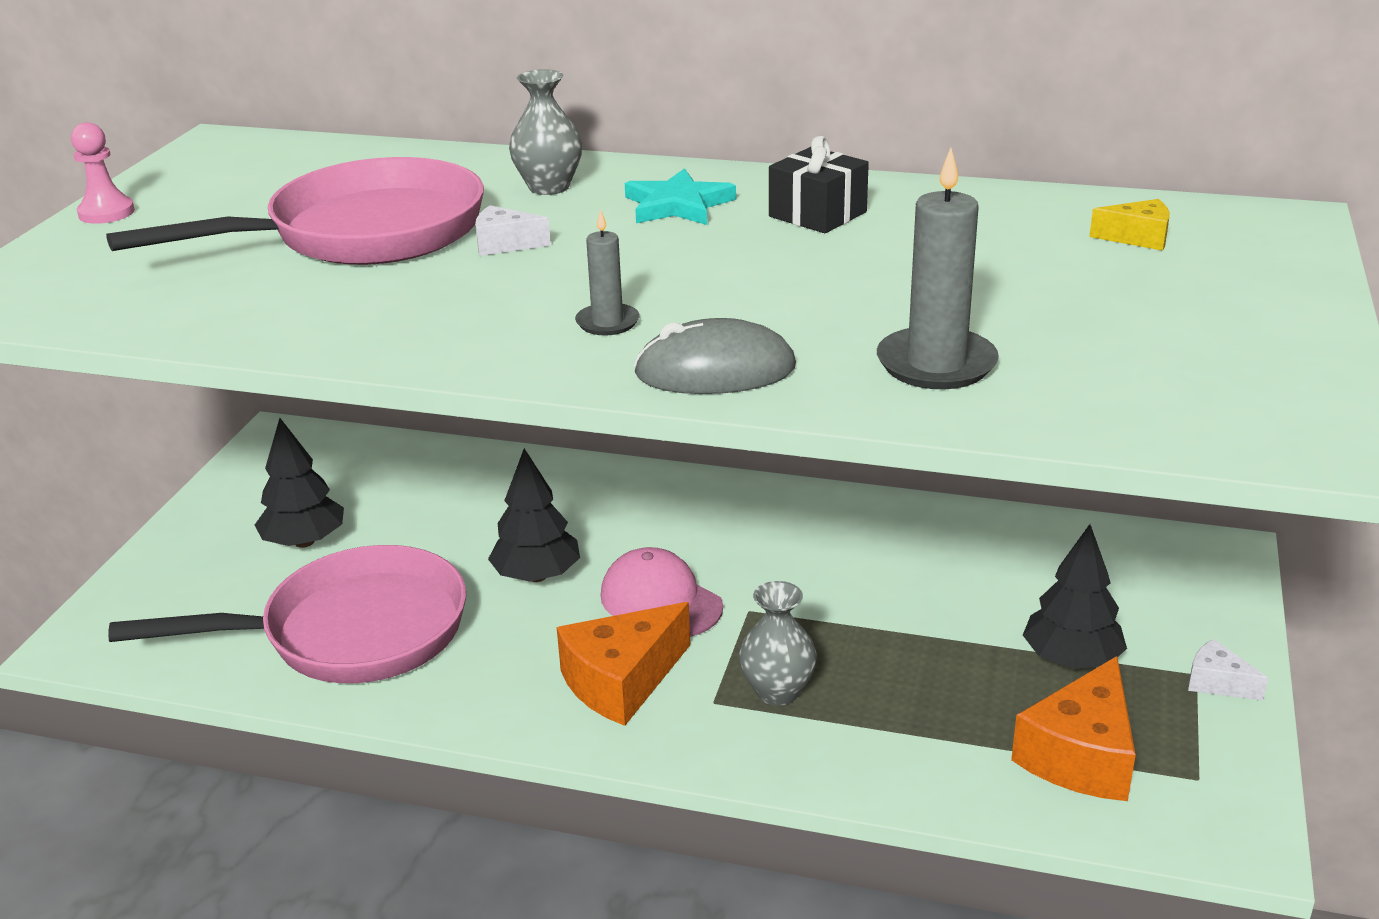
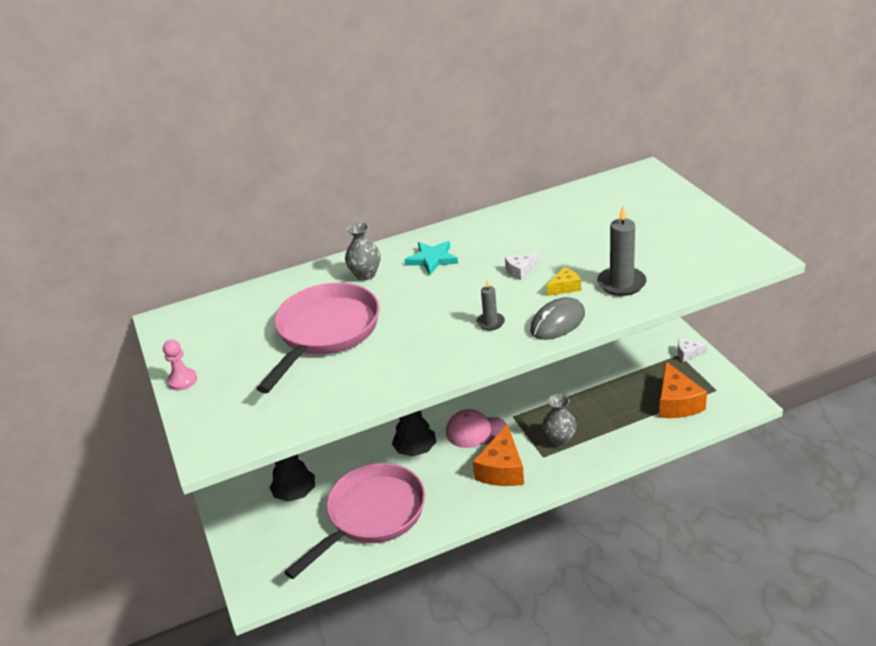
camera: 35 degrees left, 5 degrees up
white cheese [475,205,551,256] -> white cheese moved to [505,252,538,280]
black gift [769,136,869,233] -> none
black tree [1023,524,1127,669] -> none
yellow cheese [1089,199,1170,251] -> yellow cheese moved to [547,267,581,296]

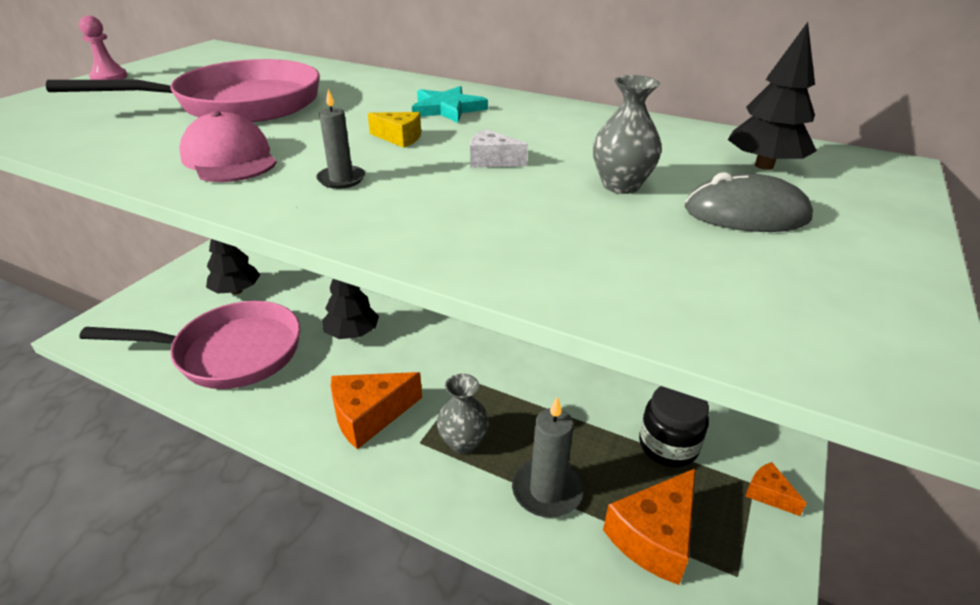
camera: 45 degrees right, 0 degrees up
grey vase [345,222,380,280] -> grey vase moved to [593,75,662,194]
pink cap [446,409,507,448] -> pink cap moved to [179,111,277,182]
grey mouse [530,297,585,340] -> grey mouse moved to [685,172,813,232]
yellow cheese [547,267,581,296] -> yellow cheese moved to [368,112,421,148]
grey candle [597,205,647,296] -> grey candle moved to [512,396,583,518]
white cheese [678,339,708,362] -> orange cheese [745,462,807,516]
none -> black jar [639,386,709,467]
none -> black tree [728,22,817,170]

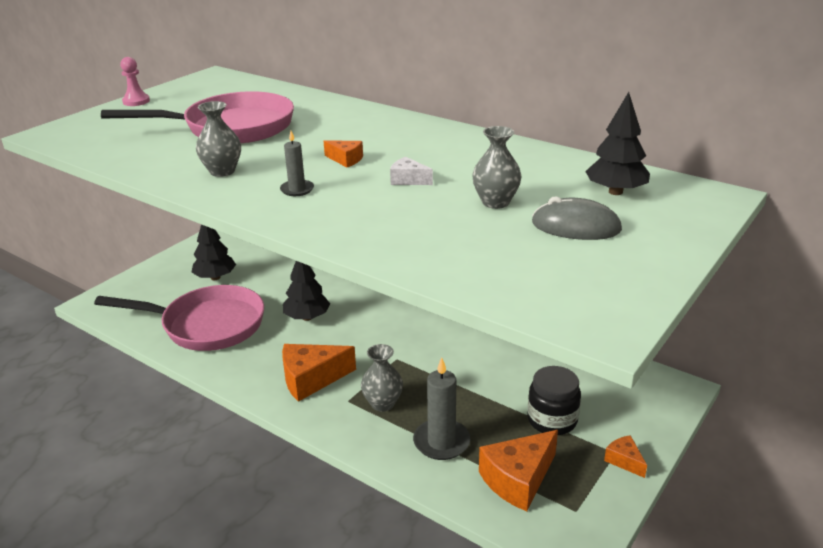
camera: 10 degrees right, 5 degrees down
pink cap [179,111,277,182] -> grey vase [196,101,241,177]
yellow cheese [368,112,421,148] -> orange cheese [324,140,363,167]
turquoise star [412,86,488,123] -> none

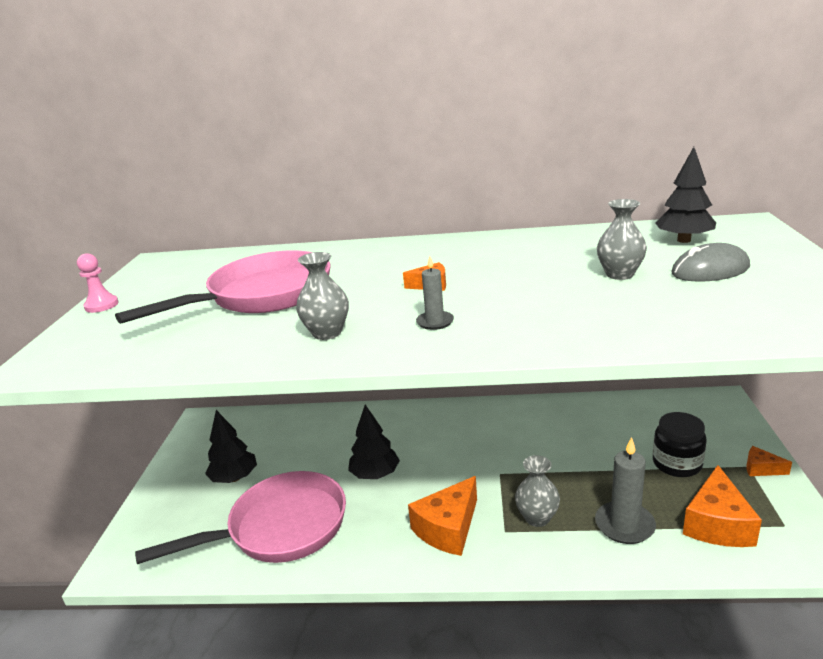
camera: 30 degrees left, 5 degrees down
white cheese [390,157,433,185] -> none

